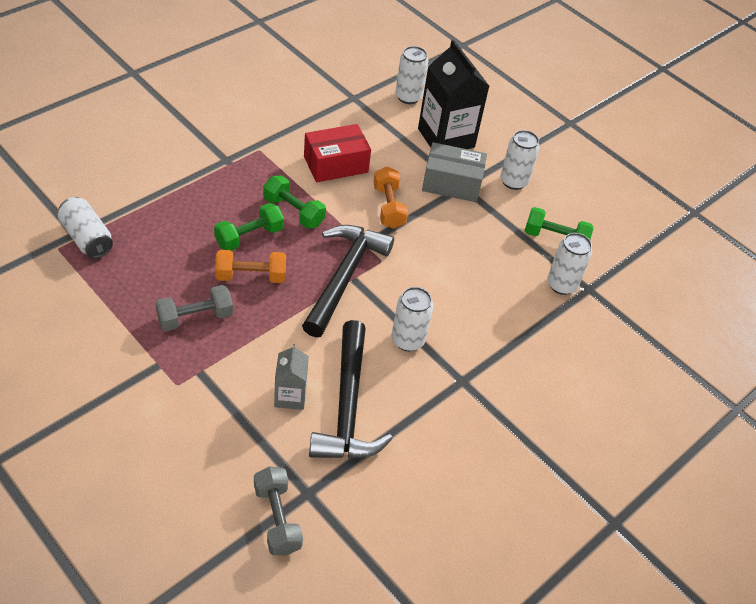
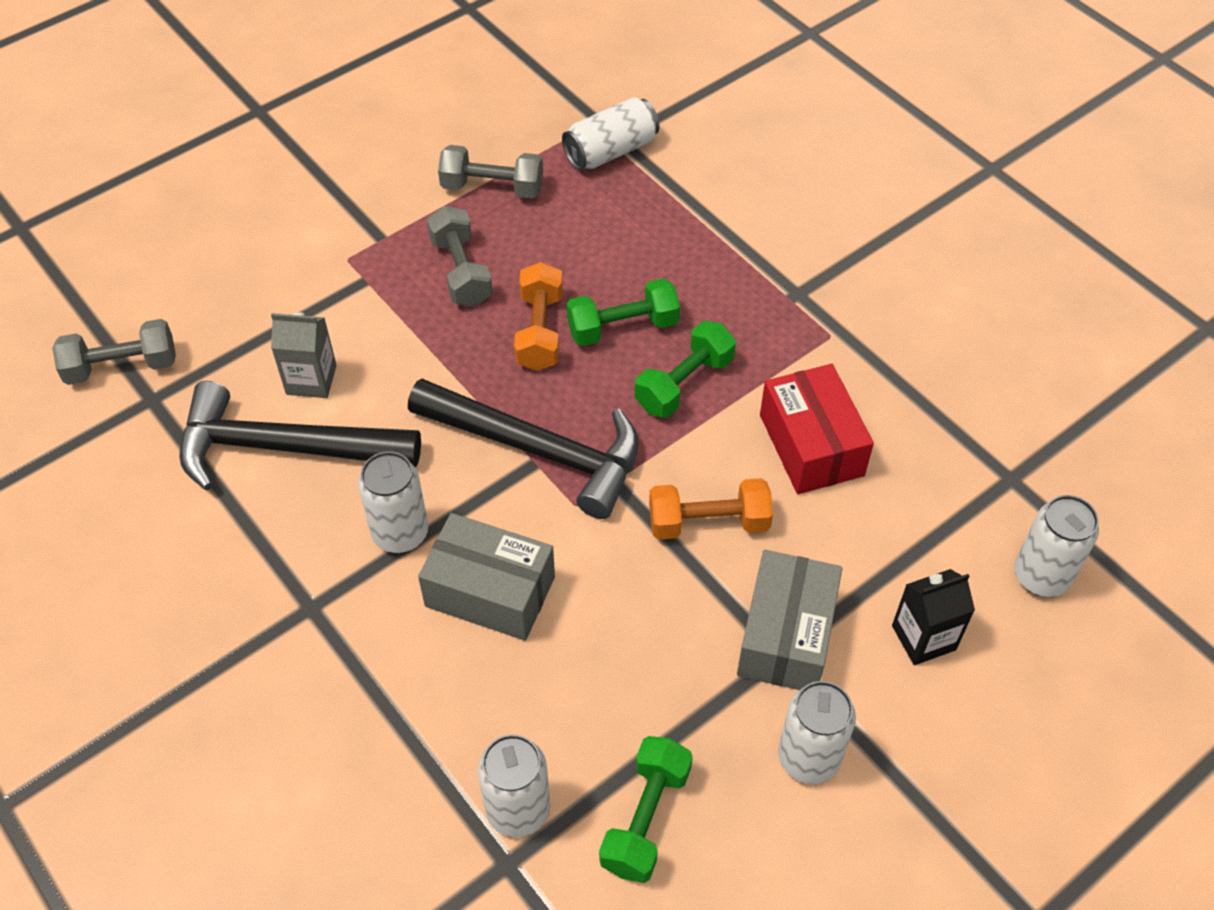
camera: 100 degrees right, 5 degrees up
green dumbbell [214,203,284,251] -> green dumbbell turned 75 degrees counterclockwise [567,278,680,346]
black carton [418,40,489,149] -> black carton [892,569,975,665], size x0.52
none -> grey box [418,513,555,641]
none -> grey dumbbell [438,145,543,199]

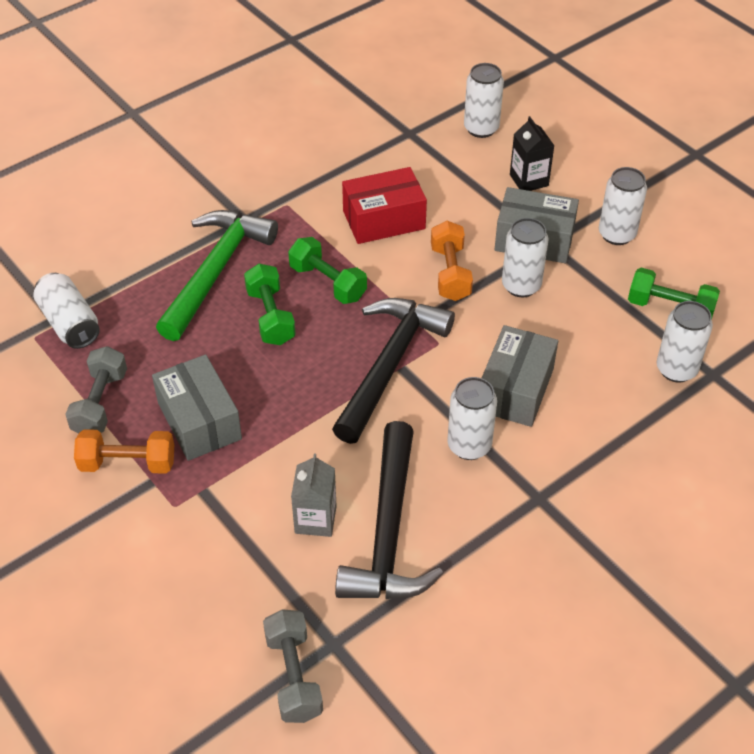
camera: 90 degrees left, 5 degrees down
grey dumbbell [427,206,493,306] -> grey box [152,354,242,461]
orange dumbbell [514,262,563,371] -> orange dumbbell moved to [74,429,174,474]
none -> green hammer [156,210,278,341]
none -> white can [502,218,548,297]

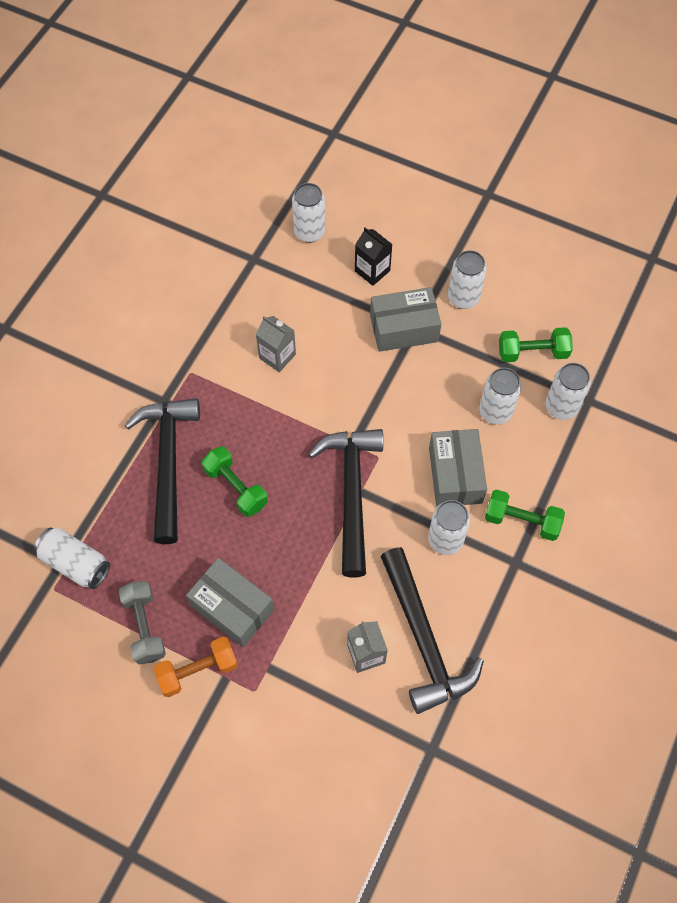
camera: 25 degrees left, 15 degrees up
green hammer [156,210,278,341] -> black hammer [125,398,200,544]
grey dumbbell [263,609,323,723] -> none
green dumbbell [288,237,367,304] -> green dumbbell moved to [485,490,565,541]
red box [342,167,427,244] -> grey carton [256,316,296,372]
orange dumbbell [431,221,473,301] -> none
white can [502,218,548,297] -> white can moved to [479,368,522,425]

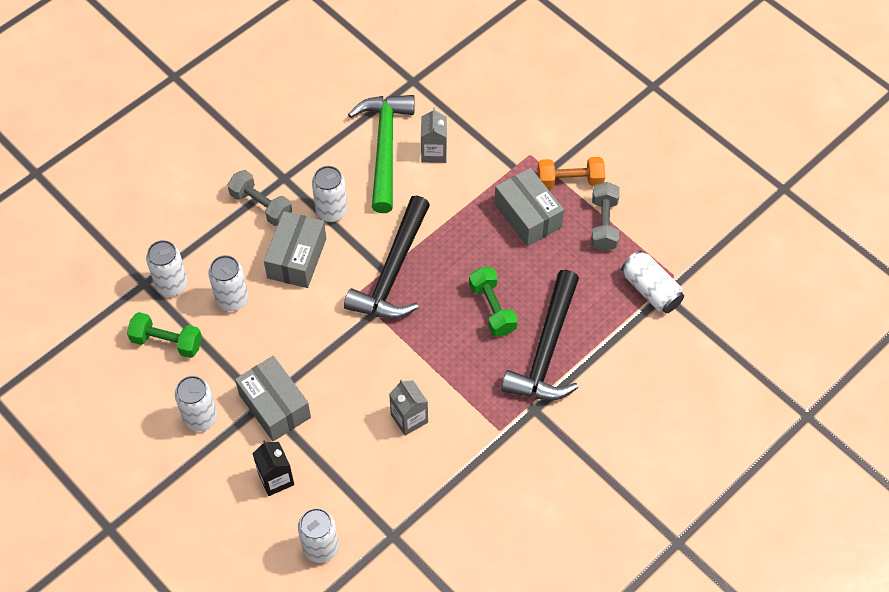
camera: 160 degrees left, 5 degrees down
grey box [370,287,441,352] -> grey box turned 45 degrees clockwise [235,356,311,441]
black hammer [380,547,484,714] -> green hammer [348,95,415,213]
green dumbbell [485,490,565,541] -> grey dumbbell [227,170,292,226]

